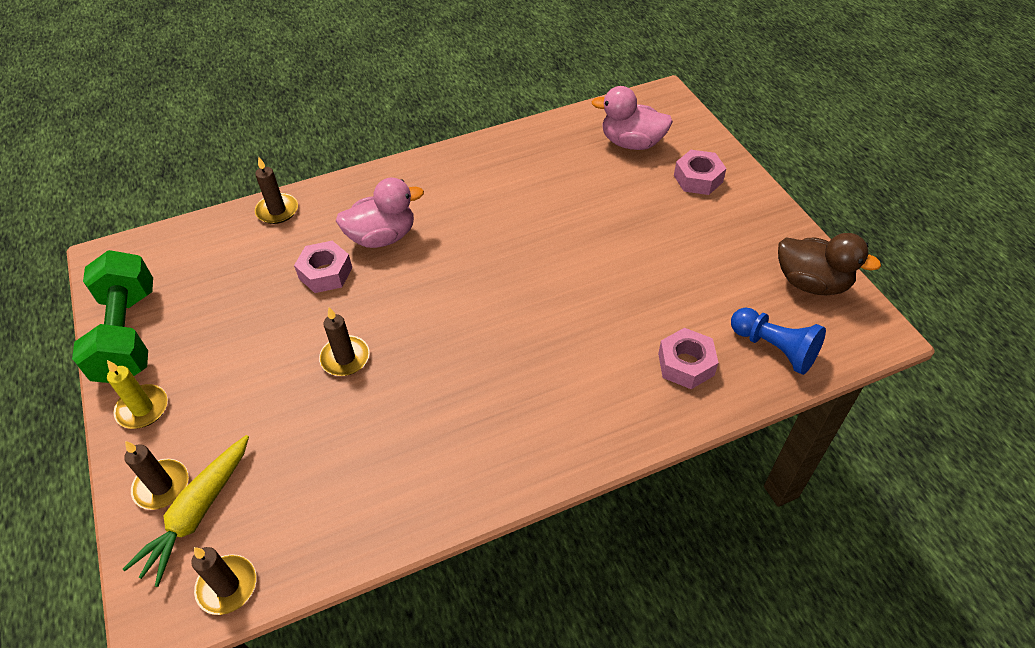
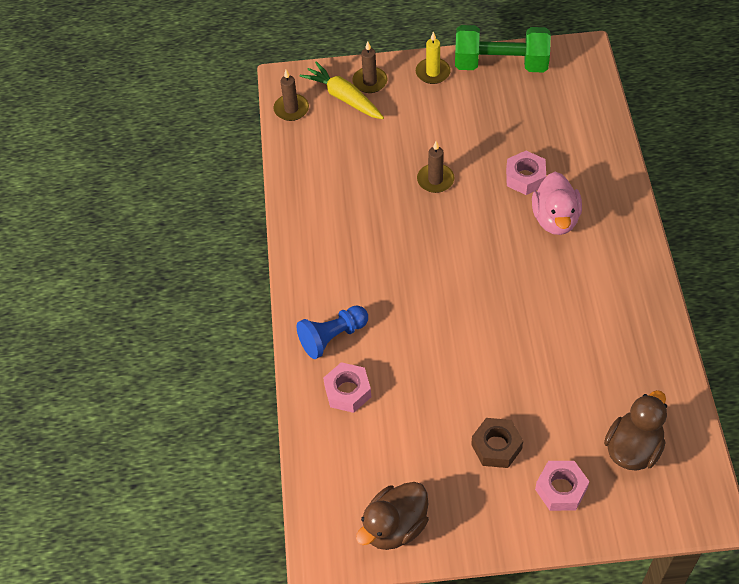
camera: 110 degrees right, 5 degrees up
brown candle [255,156,298,224] -> none
pink duck [591,86,673,150] -> brown duck [604,390,667,471]
blue pawn [731,308,826,375] -> blue pawn moved to [296,305,368,359]
none -> brown nut [471,418,523,468]

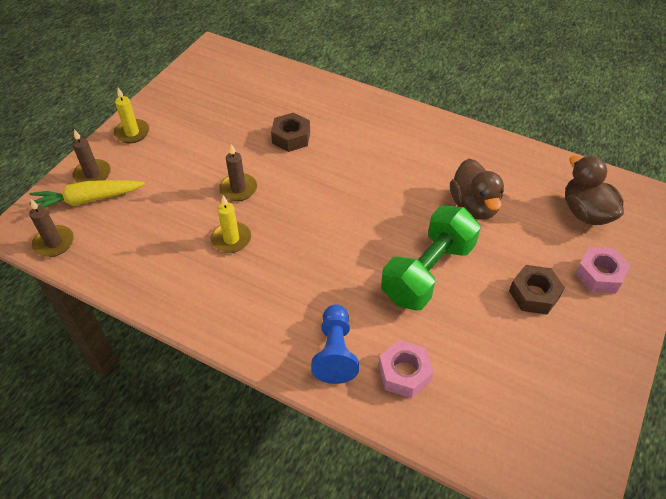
camera: 60 degrees left, 5 degrees down
brown duck [356,482,429,550] -> brown duck moved to [450,159,504,220]
green dumbbell [455,25,551,72] -> green dumbbell moved to [381,206,481,310]
pink nut [506,151,546,195] -> brown nut [271,112,310,152]
pink duck [532,172,582,235] -> none
none -> yellow candle [211,195,251,253]

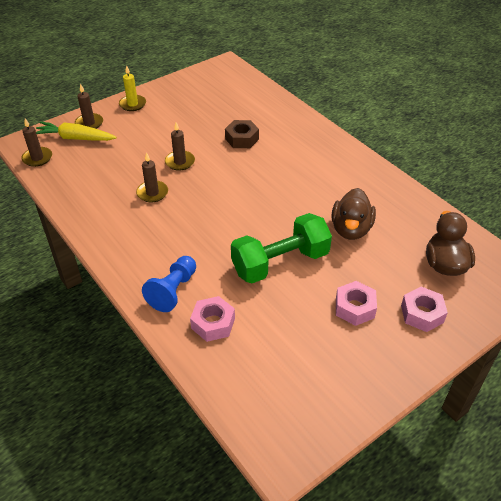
camera: 25 degrees right, 5 degrees down
yellow candle [211,195,251,253] -> brown candle [136,152,168,203]
brown nut [509,265,565,315] -> pink nut [336,281,377,326]

